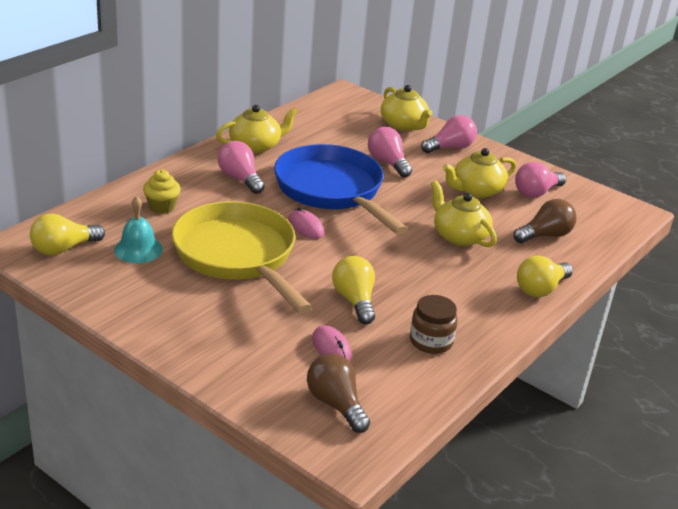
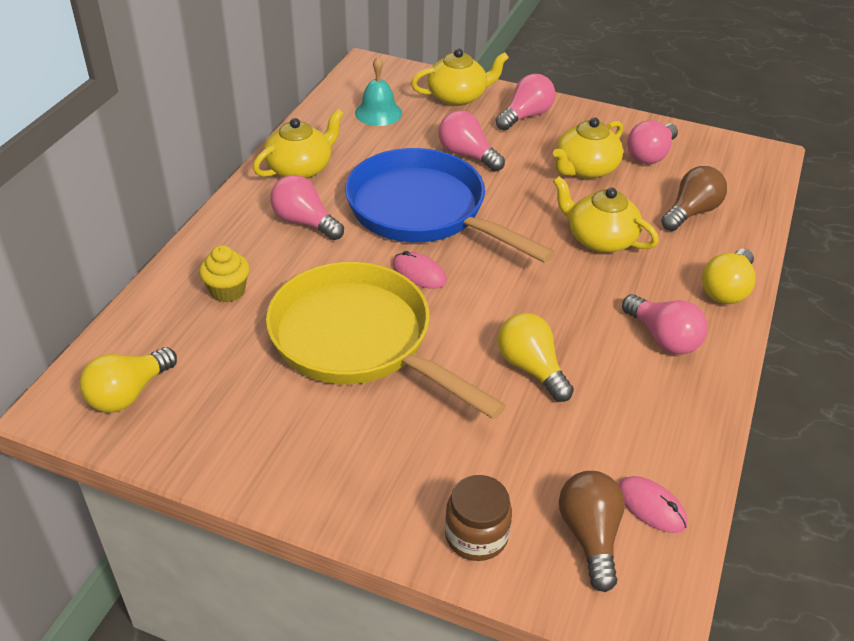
camera: 15 degrees left, 10 degrees up
turquoise bell [114,196,163,263] -> turquoise bell moved to [355,57,402,126]
brown light bulb [307,354,370,433] -> brown light bulb turned 45 degrees clockwise [559,471,625,592]
pink mouse [312,325,352,361] -> pink mouse moved to [618,476,687,533]
yellow teapot [381,85,433,131] -> yellow teapot turned 60 degrees counterclockwise [411,48,509,106]
brown jar [410,295,458,354] -> brown jar moved to [445,475,512,561]
none -> pink light bulb [622,294,707,355]

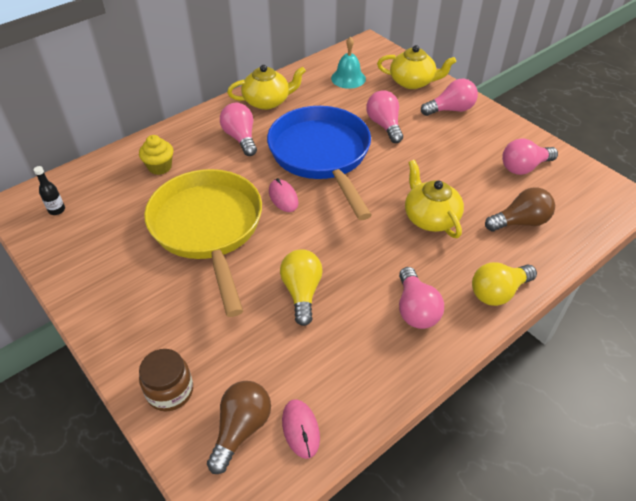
camera: 30 degrees right, 5 degrees up
yellow light bulb [80,347,177,413] -> black bottle [34,166,65,215]
yellow teapot [553,117,623,179] -> none

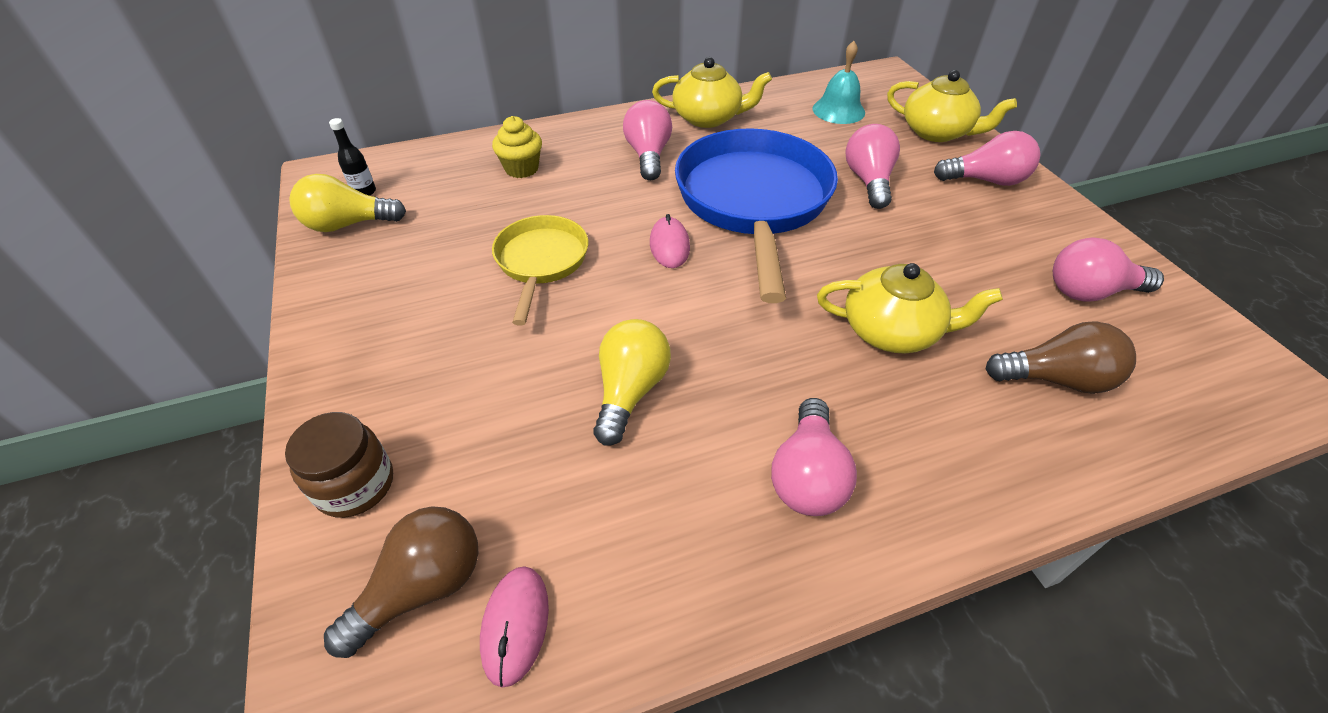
camera: 20 degrees right, 0 degrees up
yellow pan [144,169,262,317] -> yellow pan [492,215,588,326], size x0.54
yellow teapot [405,160,464,238] -> yellow teapot turned 105 degrees clockwise [817,263,1003,353]
yellow light bulb [472,262,537,306] -> yellow light bulb moved to [290,174,406,232]

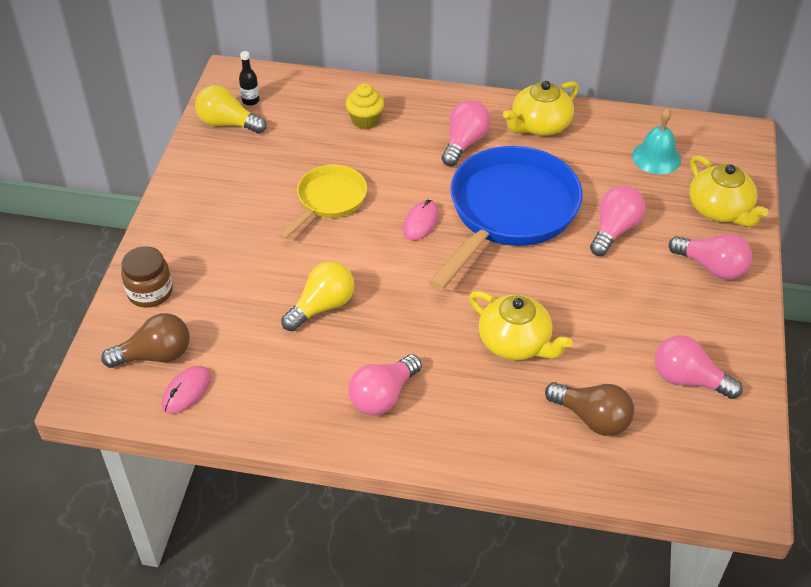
camera: 30 degrees right, 0 degrees up
yellow teapot [652,57,772,128] -> yellow teapot turned 105 degrees clockwise [503,81,579,136]

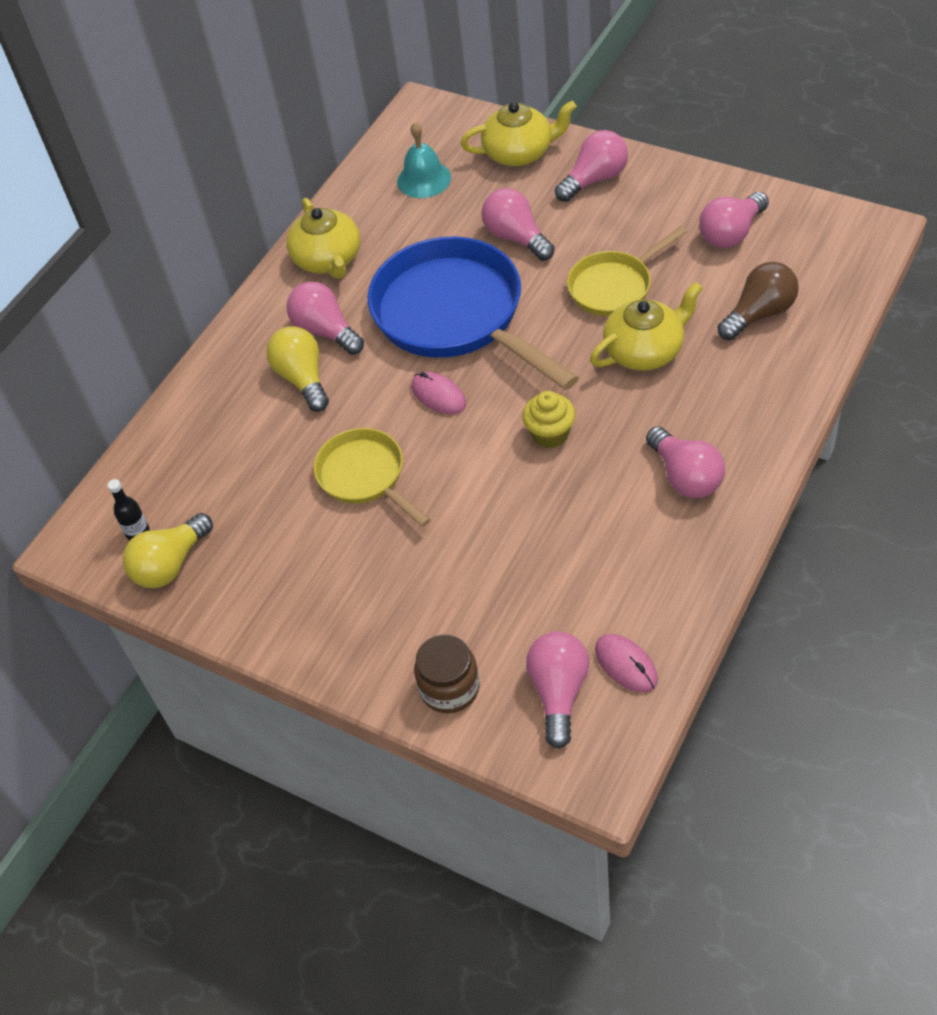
camera: 65 degrees left, 5 degrees up
brown light bulb [101,313,189,368] -> pink light bulb [526,631,589,749]
yellow light bulb [281,261,354,331] -> yellow light bulb moved to [266,326,329,412]
yellow cupcake [345,83,384,129] -> yellow cupcake moved to [522,391,576,448]
none -> yellow pan [567,226,687,316]

